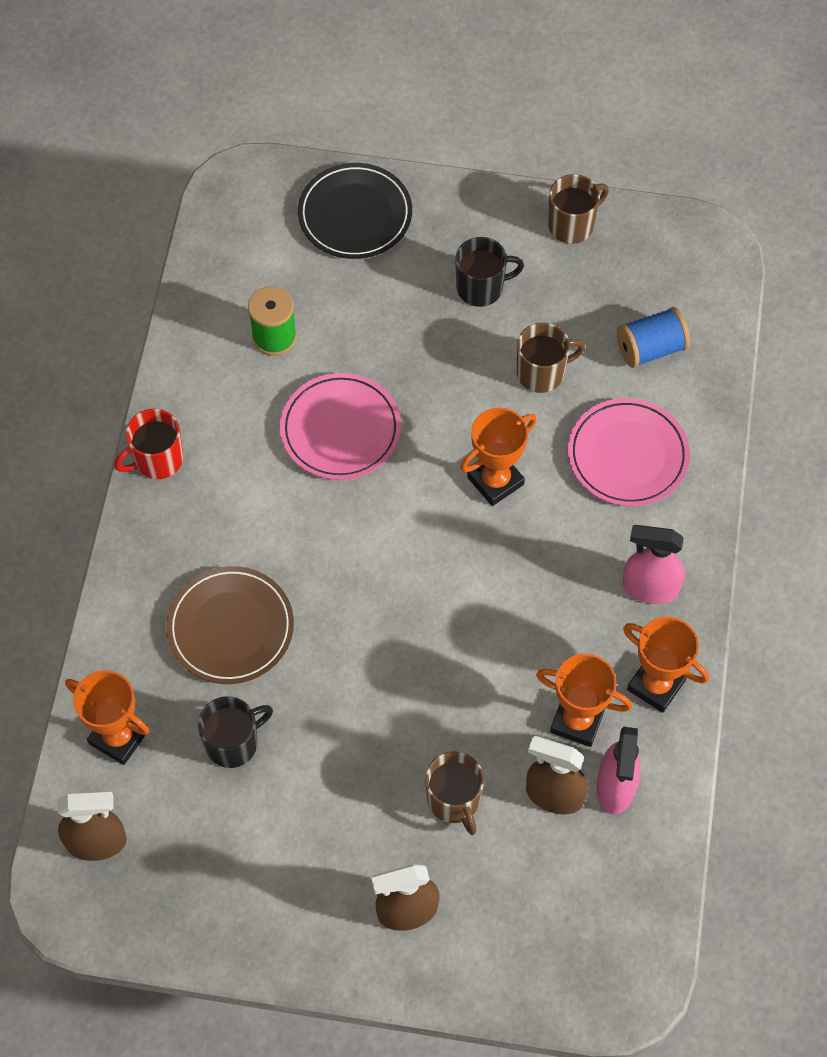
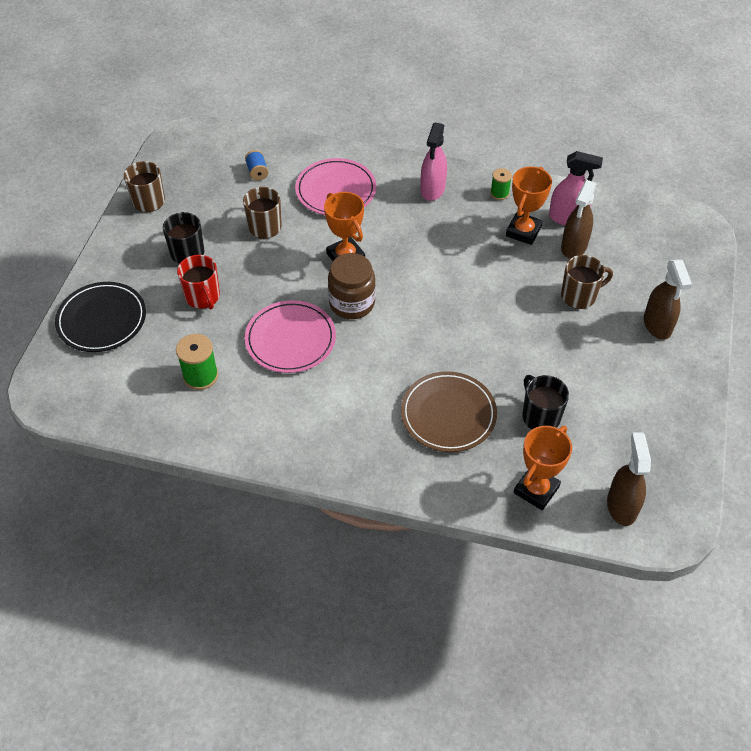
camera: 85 degrees left, 10 degrees down
red mug [114,409,183,479] -> red mug moved to [177,255,220,309]
blue spool [617,307,690,368] -> blue spool [245,150,269,181], size x0.62
orange trophy [623,617,709,713] -> green spool [490,168,512,200]
none -> brown jar [328,253,375,319]

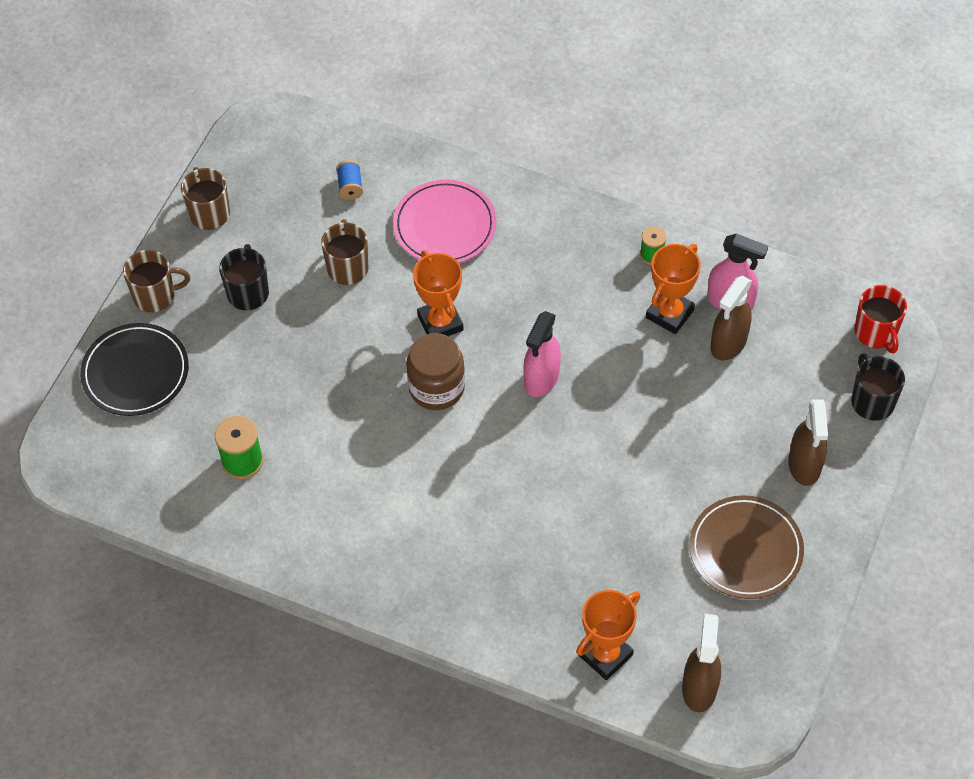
camera: 10 degrees right, 5 degrees up
red mug [177,255,220,309] -> red mug moved to [854,285,907,354]
pink plate [245,300,336,373] -> none
brown plate [401,371,497,452] -> brown plate moved to [689,495,804,599]
pink spray bottle [421,122,447,201] -> pink spray bottle moved to [523,311,561,397]
black mug [522,375,569,429] -> black mug moved to [851,353,905,421]
brown mug [561,255,613,309] -> brown mug moved to [123,250,190,312]

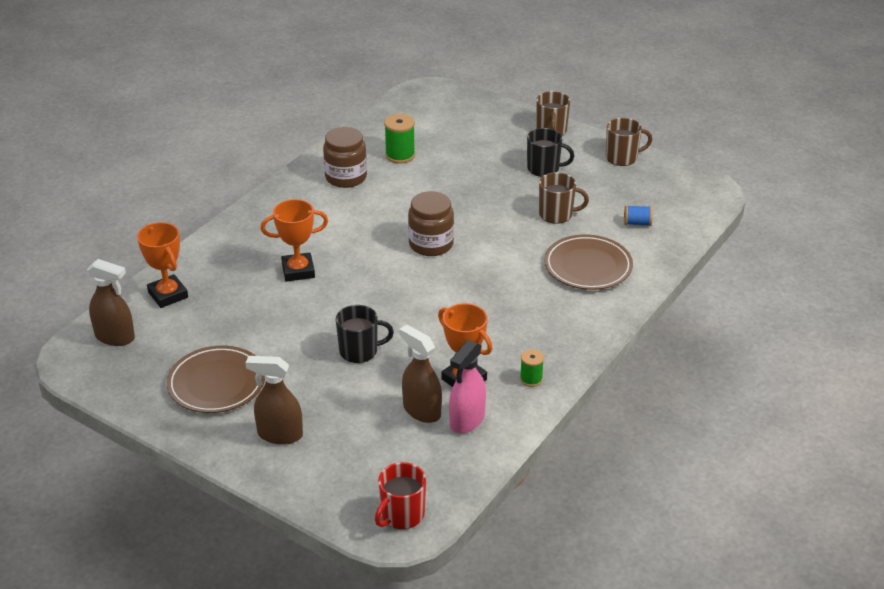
camera: 100 degrees right, 20 degrees down
black plate [80,323,189,416] -> none
pink plate [393,180,496,263] -> brown plate [544,235,633,290]
orange trophy [413,250,464,336] -> orange trophy moved to [260,199,328,282]
pink spray bottle [523,311,561,397] -> none
black mug [851,353,905,421] -> black mug moved to [336,305,394,363]
red mug [854,285,907,354] -> red mug turned 45 degrees counterclockwise [375,462,426,529]
none -> brown jar [323,127,367,188]

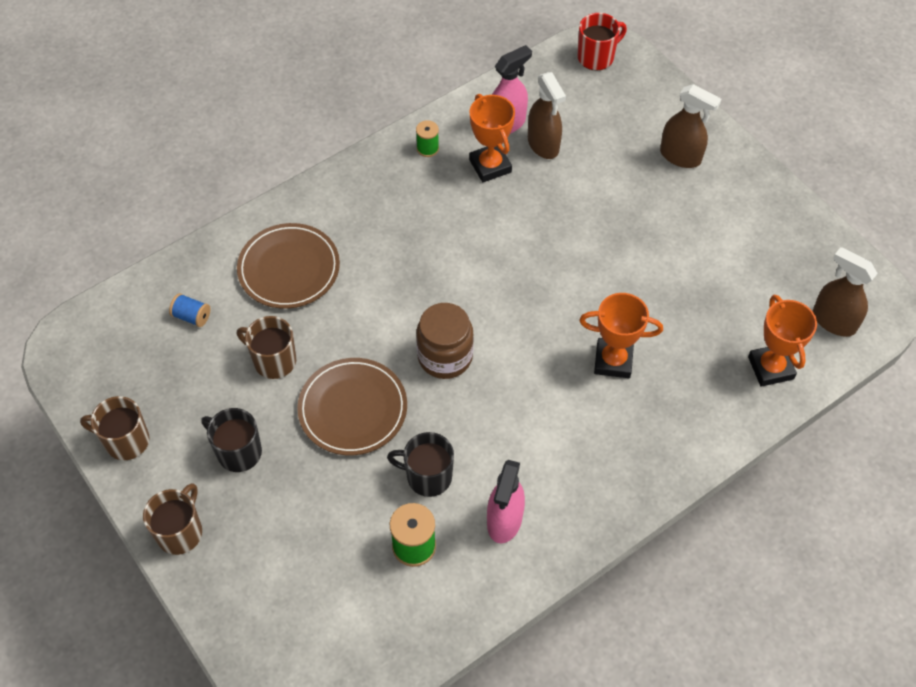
camera: 160 degrees left, 20 degrees up
brown plate [167,345,265,413] -> brown plate moved to [297,358,407,455]
brown jar [323,127,367,188] -> pink spray bottle [487,460,525,543]
black mug [336,305,394,363] -> black mug moved to [387,432,454,497]

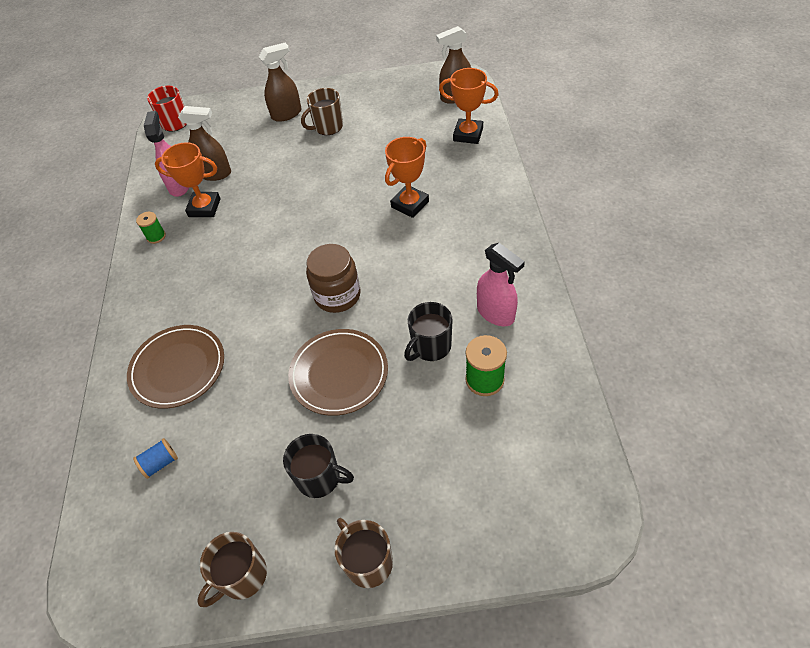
camera: 55 degrees left, 5 degrees down
black mug [201,408,262,472] -> black mug turned 135 degrees counterclockwise [283,434,354,498]
brown mug [237,316,296,379] -> brown mug moved to [301,88,343,135]

